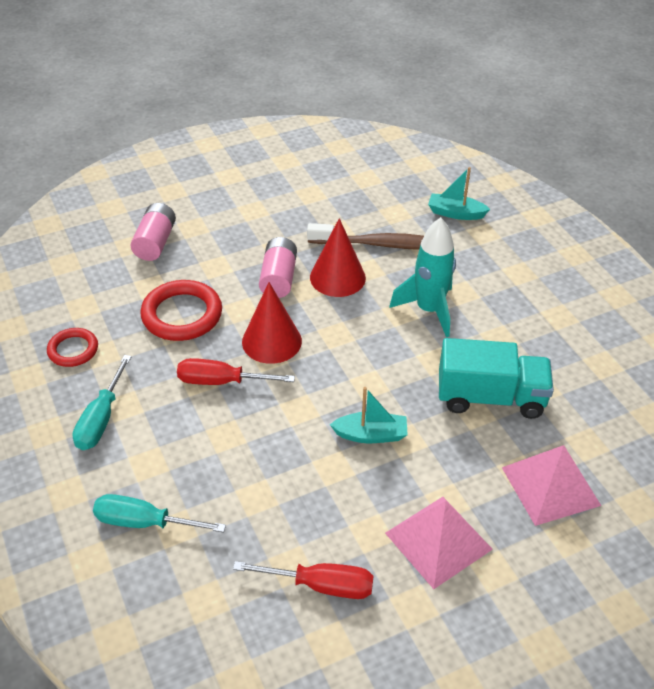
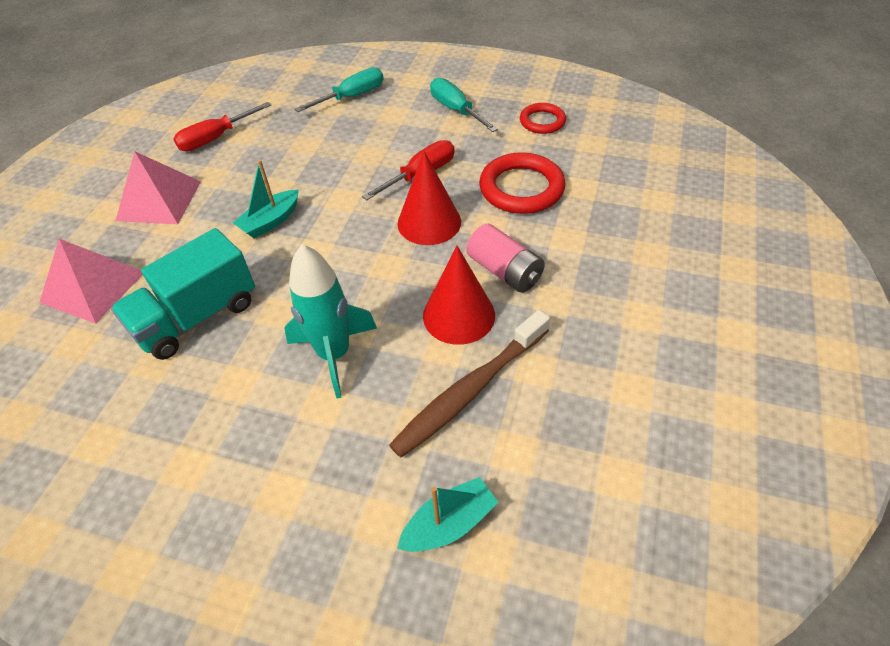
camera: 135 degrees right, 5 degrees up
pink battery [130,203,176,261] -> none

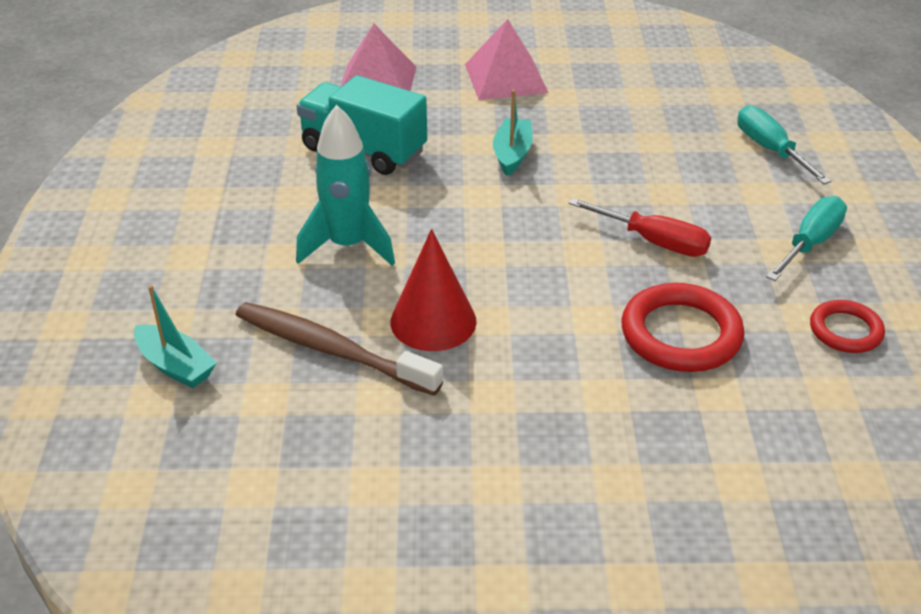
camera: 70 degrees right, 10 degrees down
red screwdriver [174,102,271,151] -> none
turquoise boat [233,160,299,238] -> turquoise boat turned 75 degrees clockwise [493,90,533,176]
turquoise screwdriver [295,67,384,112] -> turquoise screwdriver turned 150 degrees counterclockwise [738,105,831,184]
red cone [398,151,461,245] -> none
pink battery [467,224,545,293] -> none

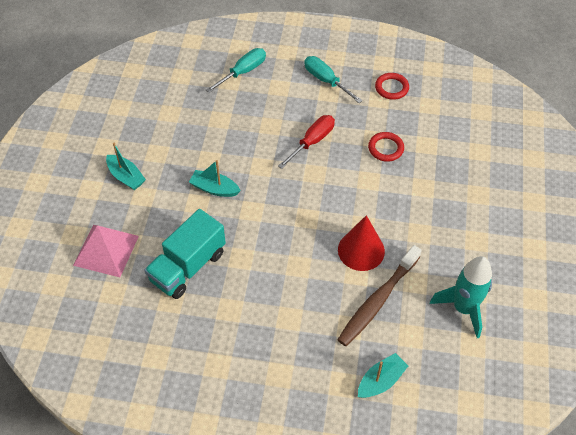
camera: 80 degrees left, 15 degrees up
turquoise rocket [296,105,395,266] -> turquoise rocket moved to [430,256,492,338]
pink pyramid [465,19,548,100] -> turquoise boat [106,143,146,190]
red ring [621,283,744,372] -> red ring [368,132,404,162], size x0.60
turquoise screwdriver [738,105,831,184] -> turquoise screwdriver turned 150 degrees clockwise [206,48,266,93]

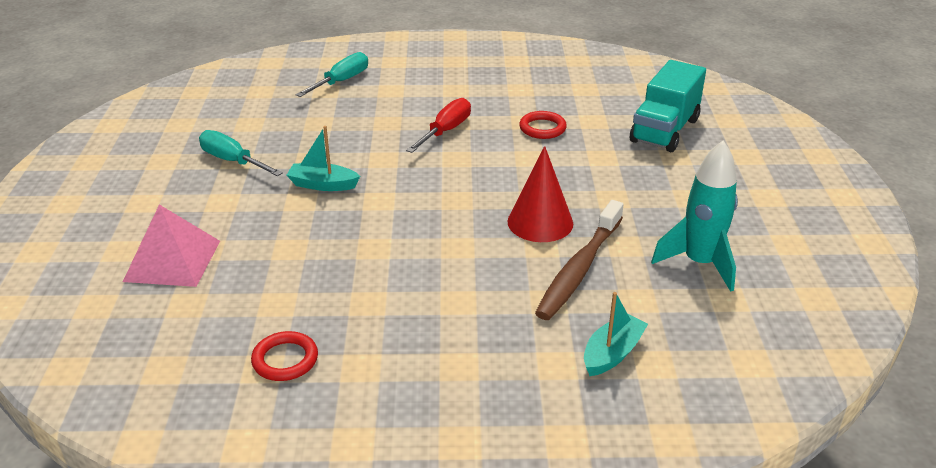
camera: 10 degrees left, 20 degrees down
turquoise boat [106,143,146,190] -> none
turquoise truck [144,209,226,299] -> turquoise truck moved to [630,60,706,152]
turquoise screwdriver [304,56,363,103] -> turquoise screwdriver moved to [199,130,283,176]
red ring [375,73,409,100] -> red ring moved to [251,331,318,381]

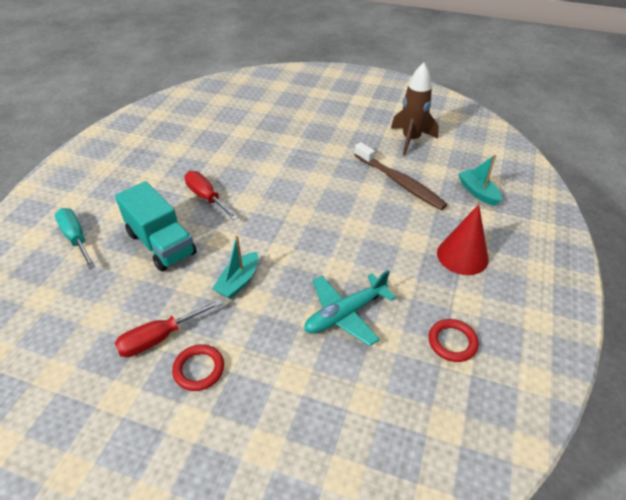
camera: 70 degrees left, 10 degrees up
pink pyramid [123,205,220,287] -> none
turquoise screwdriver [199,130,283,176] -> red screwdriver [115,299,223,357]
red cone [507,146,573,242] -> red cone moved to [437,204,489,275]
red ring [519,111,567,139] -> red ring moved to [172,344,224,391]
turquoise truck [630,60,706,152] -> turquoise truck moved to [115,181,197,272]
turquoise rocket [651,141,738,292] -> brown rocket [391,62,439,156]
none -> turquoise plane [304,270,396,346]

